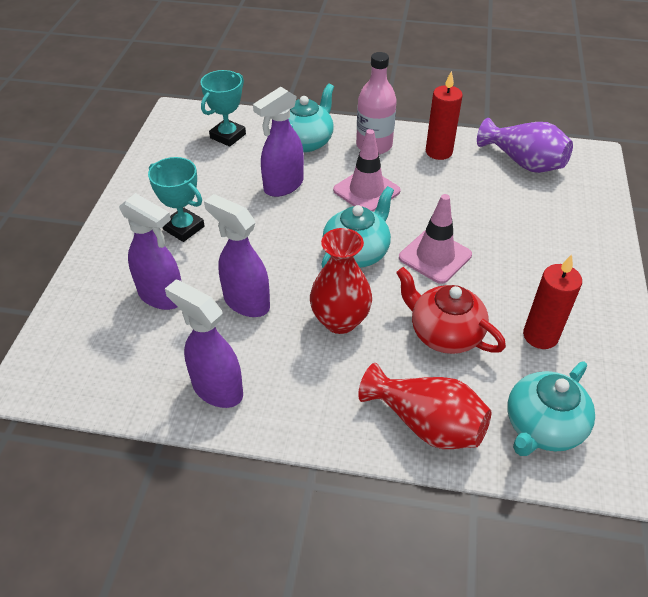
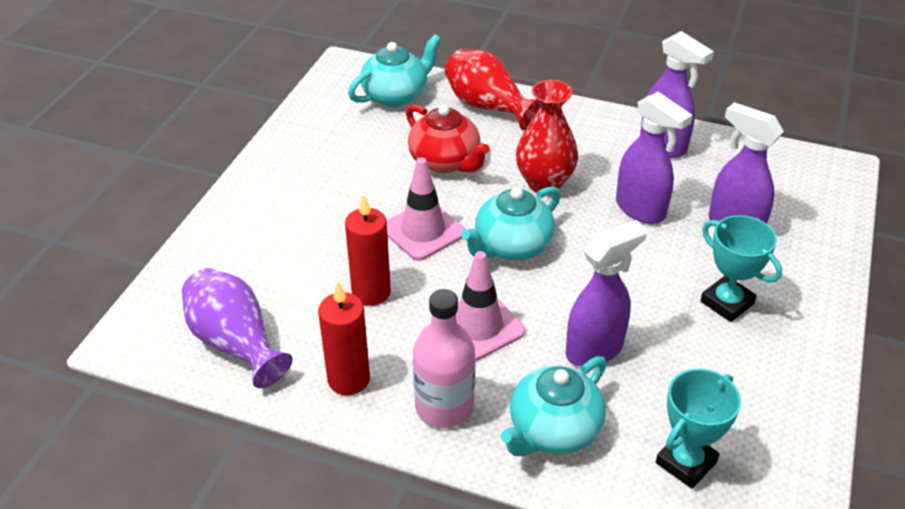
camera: 170 degrees left, 5 degrees down
red candle [523,254,582,349] -> red candle moved to [345,194,391,306]

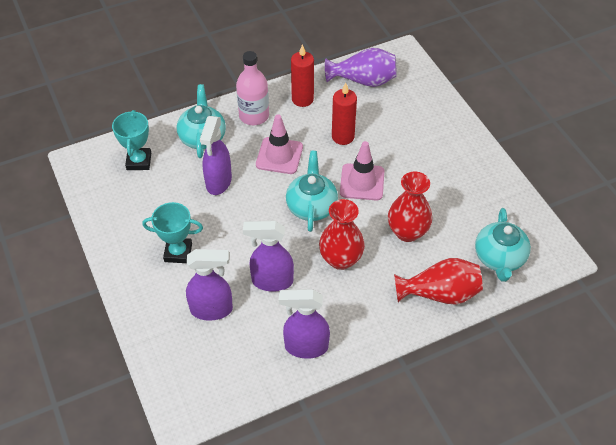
camera: 135 degrees right, 10 degrees up
red teapot [406,104,490,173] -> red vase [388,172,433,242]

